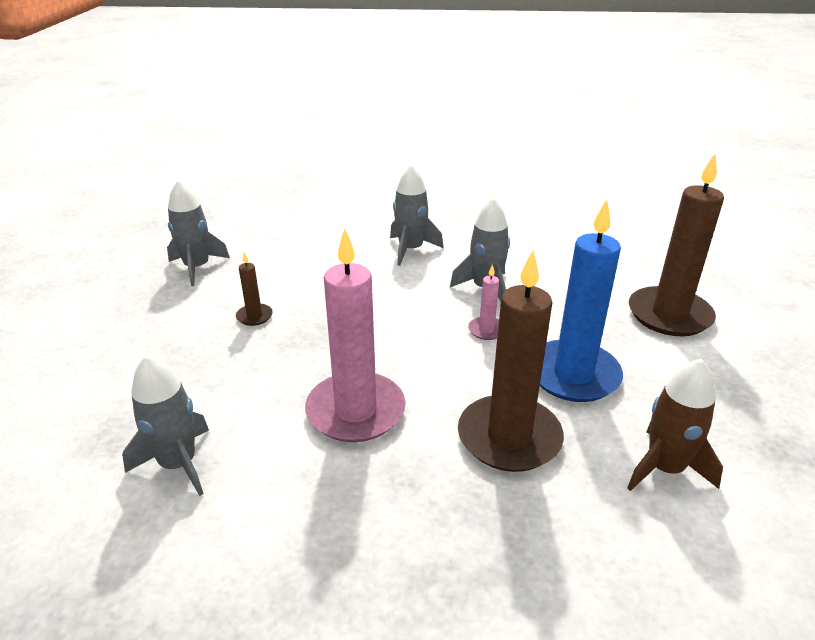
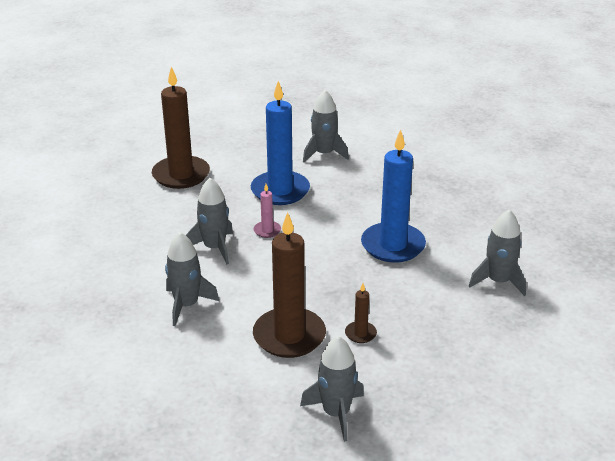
camera: 125 degrees left, 0 degrees up
pink candle [305,228,406,442] -> blue candle [361,130,426,263]
brown candle [458,251,564,472] -> brown candle moved to [253,212,326,358]
brown rocket [627,358,723,491] -> grey rocket [303,90,349,162]

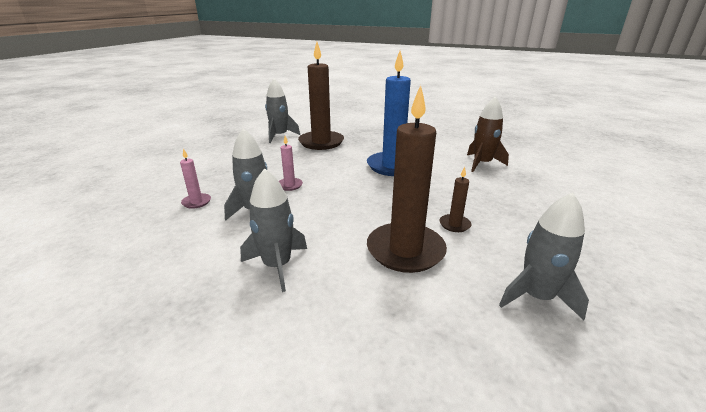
camera: 35 degrees left, 5 degrees down
brown candle [152,67,210,189] -> brown candle moved to [298,42,344,150]
blue candle [251,81,310,205] -> none
grey rocket [469,209,526,296] -> brown rocket [467,96,509,172]
none -> pink candle [180,148,211,209]

